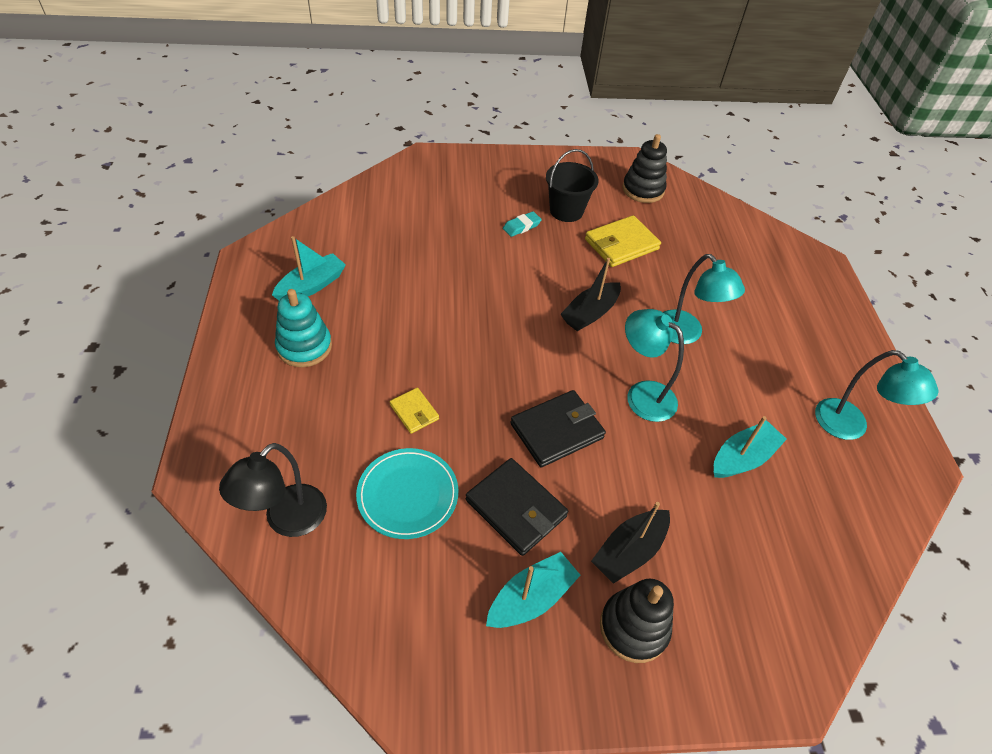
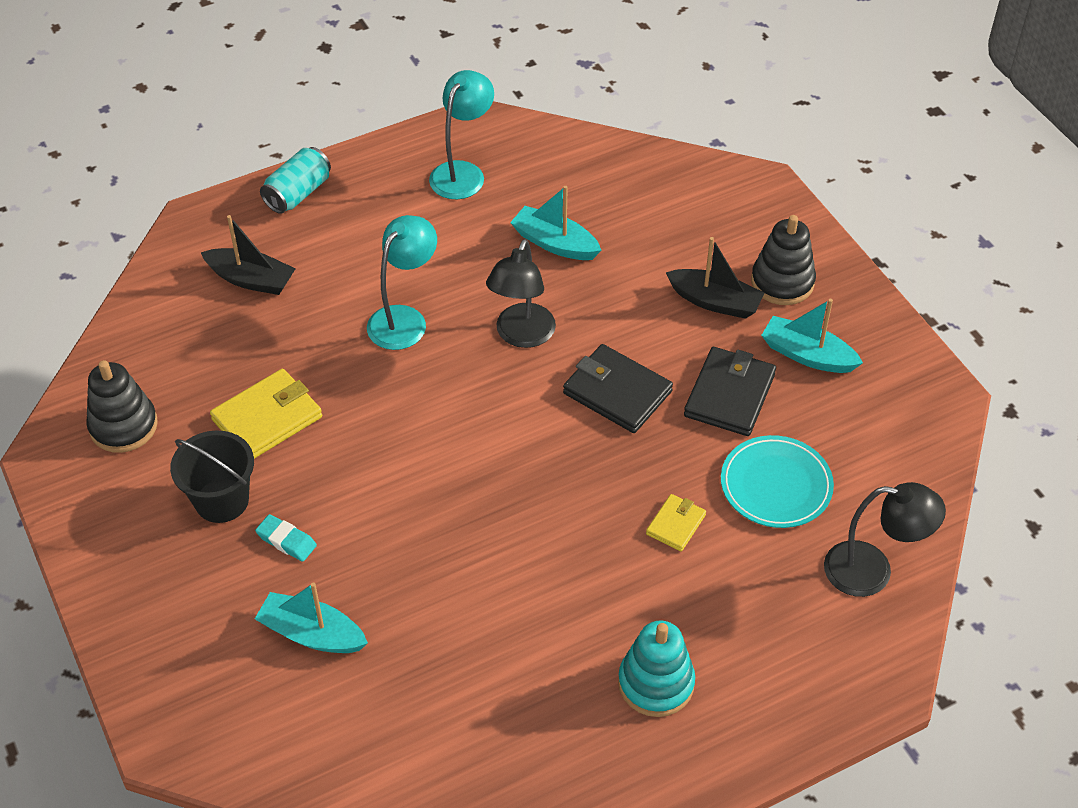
camera: 110 degrees left, 0 degrees up
turquoise boat [272,236,346,300] -> turquoise boat moved to [255,583,368,653]
black boat [560,258,621,331] -> black boat moved to [201,215,296,295]
yellow wallet [585,215,661,267] -> yellow wallet turned 75 degrees counterclockwise [210,369,322,459]
turquoise lamp [625,309,684,422] -> black lamp [486,239,556,348]
none -> turquoise can [260,147,331,214]

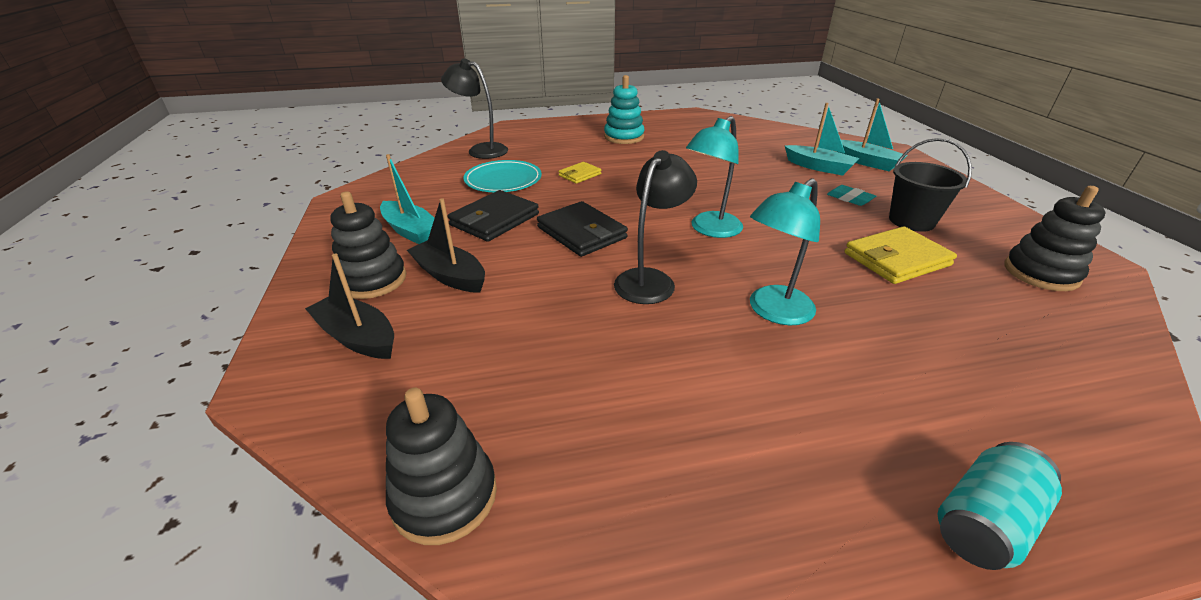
camera: 165 degrees left, 15 degrees down
black boat [201,215,296,295] -> black boat moved to [305,254,394,359]
turquoise lamp [429,70,494,199] -> turquoise lamp moved to [686,116,743,238]
turquoise boat [510,186,601,260] -> turquoise boat moved to [836,98,908,171]
none -> black stacking toy [386,388,497,545]

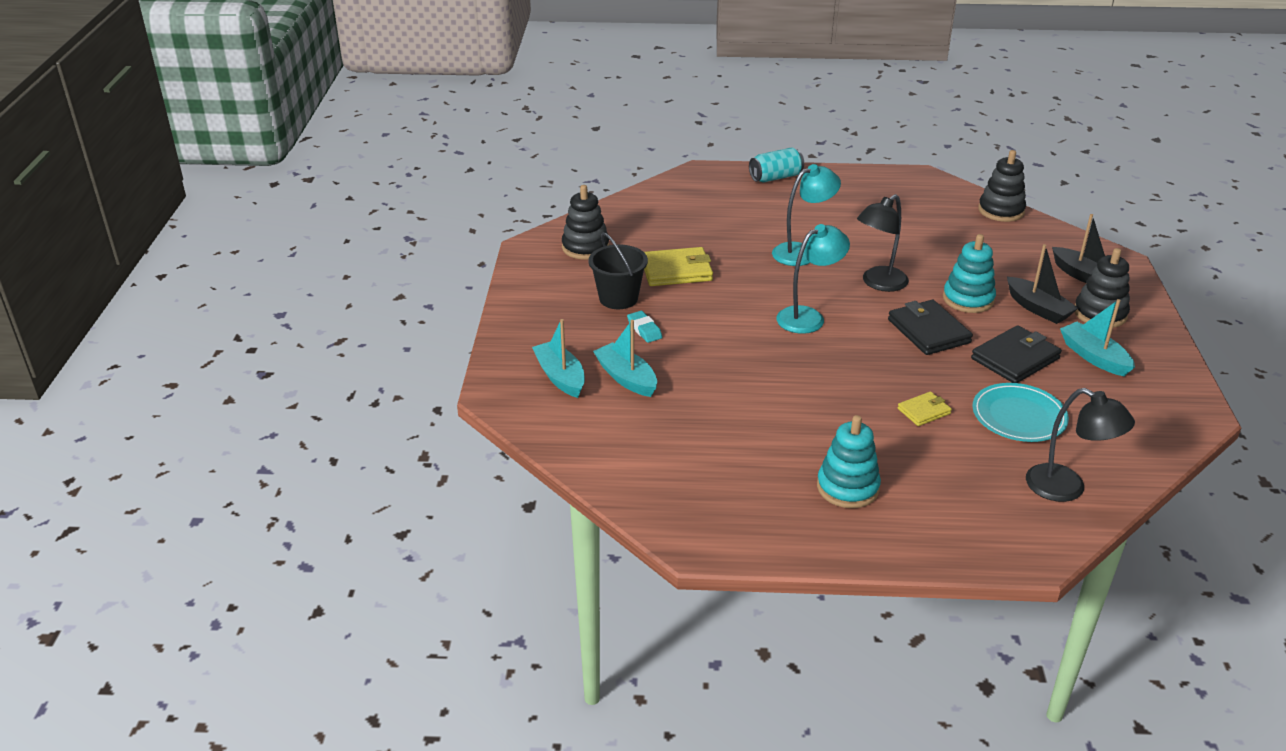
camera: 165 degrees left, 0 degrees up
none -> turquoise stacking toy [943,234,996,313]

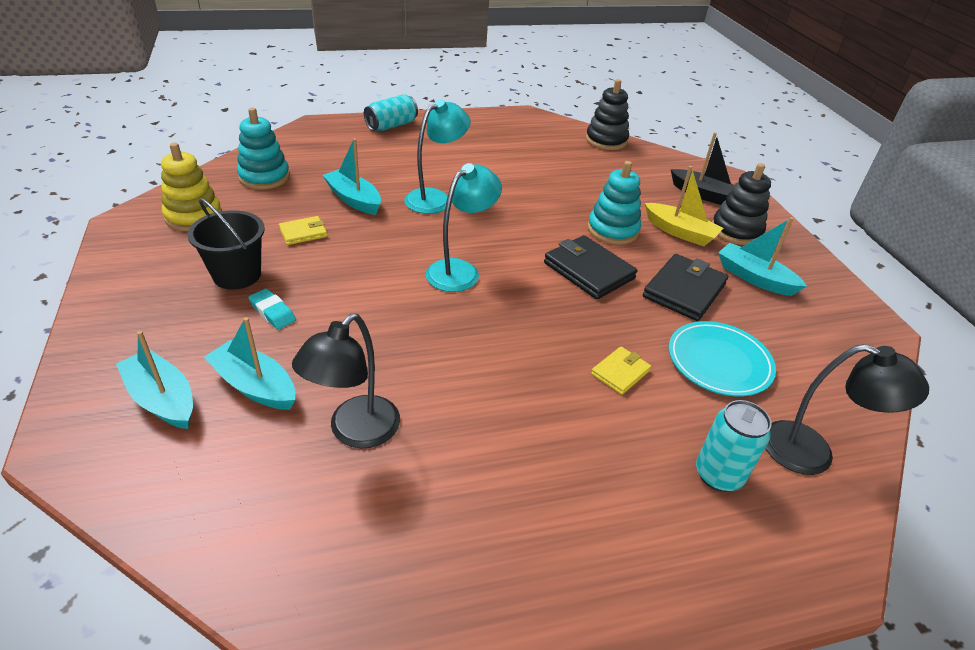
camera: 20 degrees left, 5 degrees up
black stacking toy [562,185,609,259] -> yellow stacking toy [161,143,222,231]
yellow wallet [644,247,713,286] -> yellow wallet [279,216,327,245], size x0.56
turquoise stacking toy [817,415,881,508] -> turquoise stacking toy moved to [237,108,290,190]
black lamp [857,194,909,292] -> black lamp moved to [292,313,400,448]
black boat [1007,244,1078,324] -> yellow boat [645,166,723,246]
none -> turquoise boat [322,138,381,215]
none -> turquoise can [696,400,772,492]

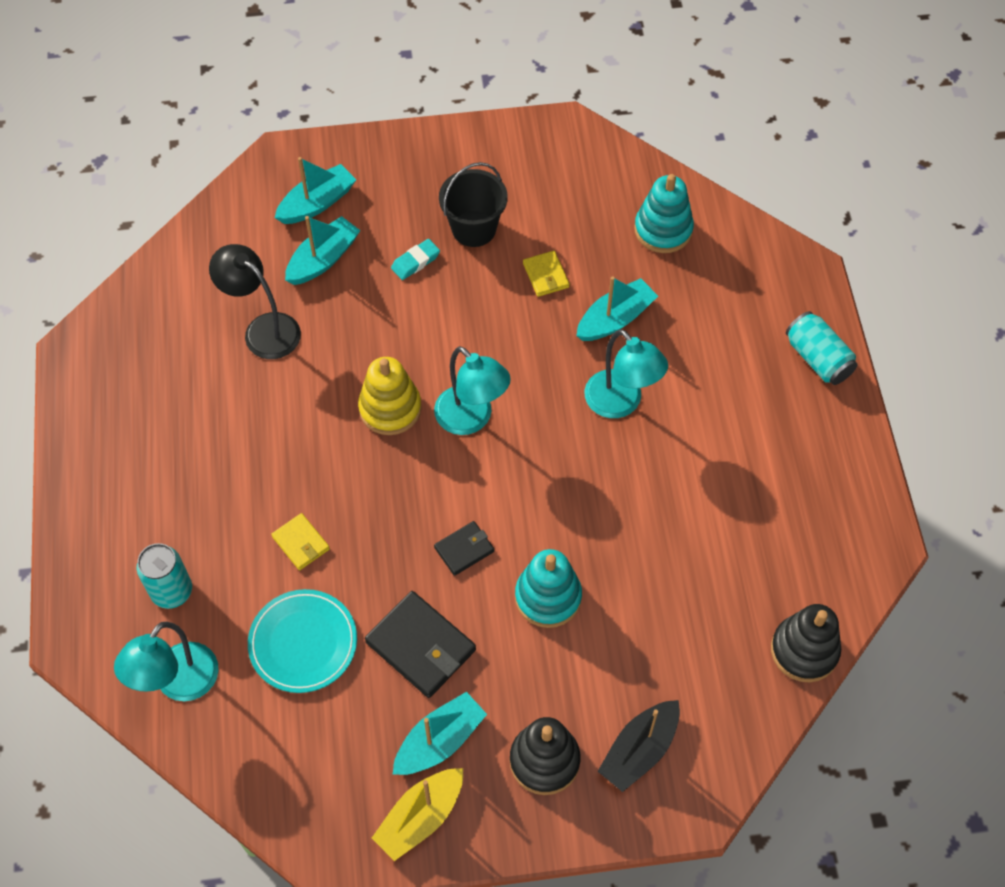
camera: 100 degrees right, 20 degrees up
yellow stacking toy [161,143,222,231] -> yellow stacking toy moved to [358,357,422,435]
black wallet [544,235,637,299] -> black wallet [434,521,494,576], size x0.56
yellow boat [645,166,723,246] -> yellow boat moved to [372,768,463,861]
black lamp [766,344,929,475] -> turquoise lamp [114,622,219,701]

